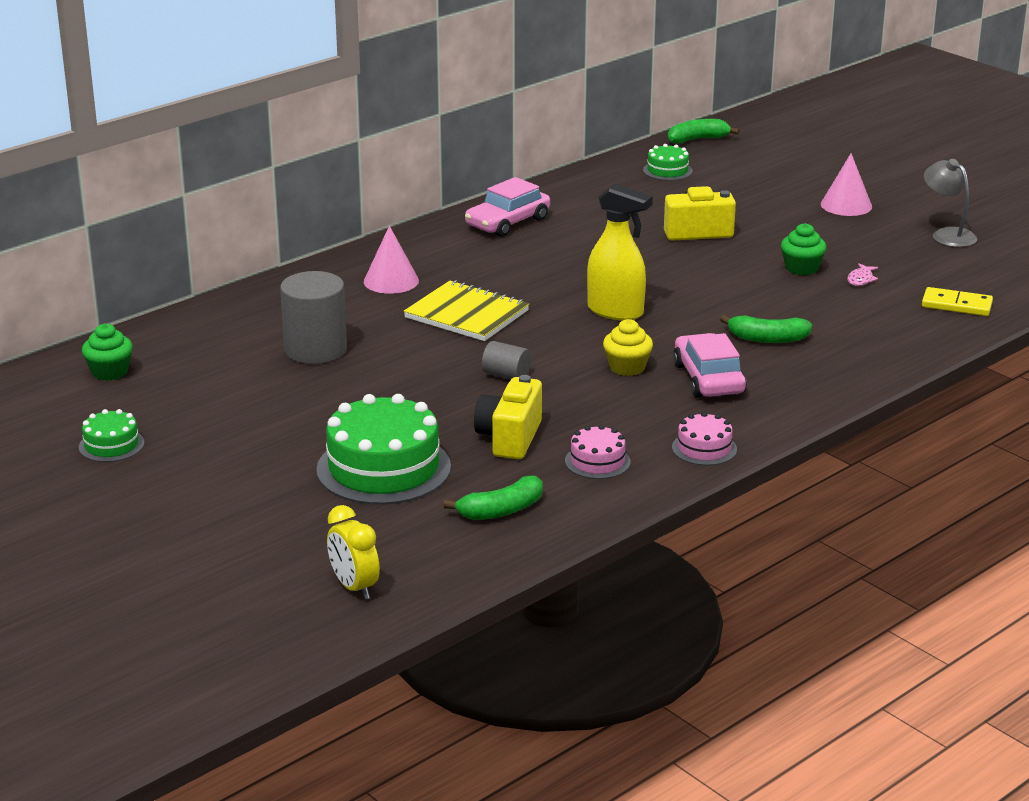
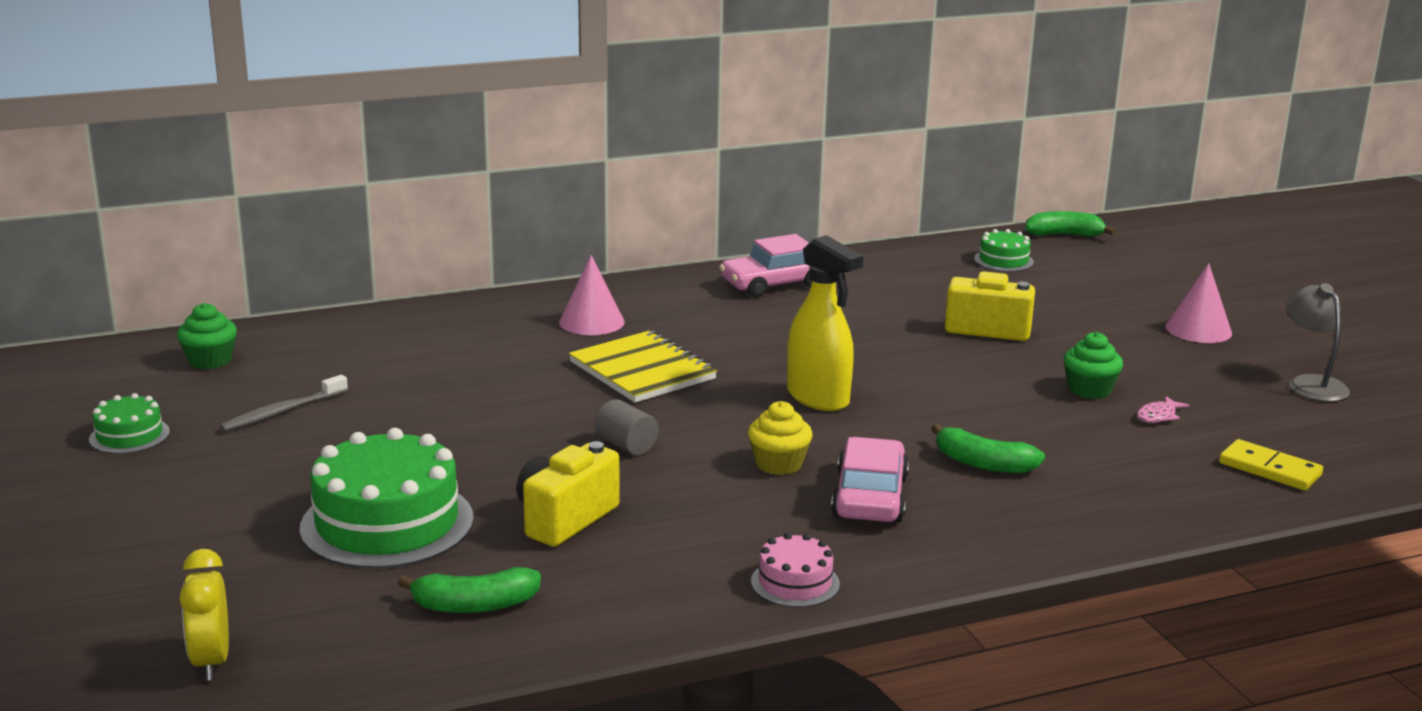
camera: 20 degrees right, 5 degrees down
grey cylinder [280,271,347,364] -> none
pink cake [565,425,631,479] -> none
none -> grey toothbrush [220,375,348,432]

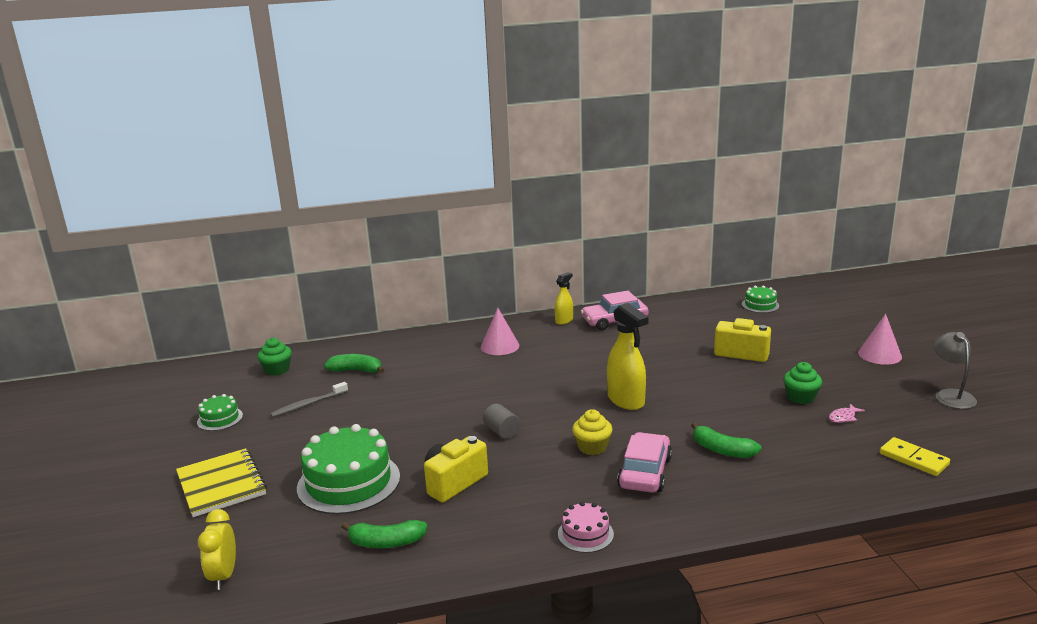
camera: 10 degrees right, 0 degrees up
yellow notebook [569,331,717,403] -> yellow notebook moved to [176,448,267,517]
green banana [1025,211,1116,236] -> green banana moved to [324,354,384,373]
none -> yellow spray bottle [555,272,573,325]

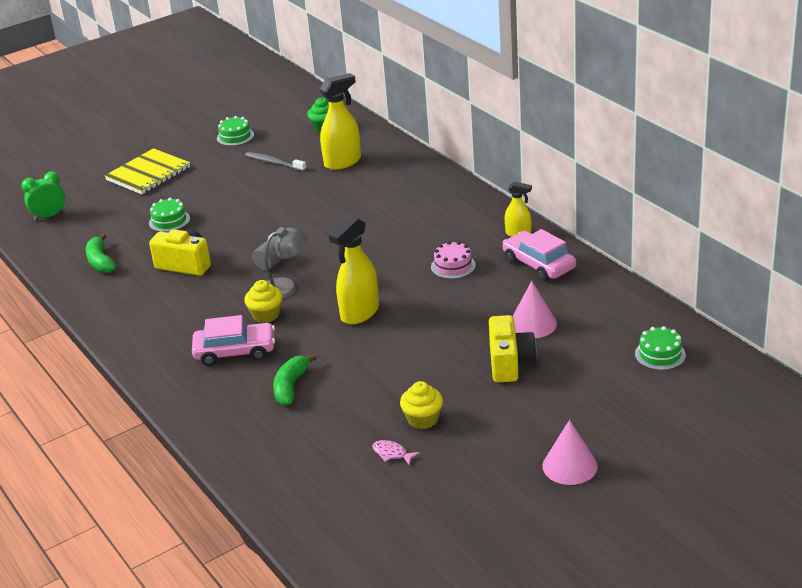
camera: 70 degrees right, 10 degrees up
yellow clock [198,509,236,590] -> green clock [21,172,65,221]
green cake [297,424,400,514] -> green cake [149,198,190,232], size x0.49
green banana [324,354,384,373] -> yellow spray bottle [320,73,361,170]
pink cone [481,308,519,355] -> pink cone moved to [513,281,557,338]
pink cake [558,502,614,553] -> pink cake moved to [431,241,476,279]
green cupcake [783,362,822,404] -> yellow cupcake [400,381,443,429]
yellow domino [880,437,950,476] -> none
grey lamp [934,332,977,409] -> grey lamp moved to [264,227,307,299]

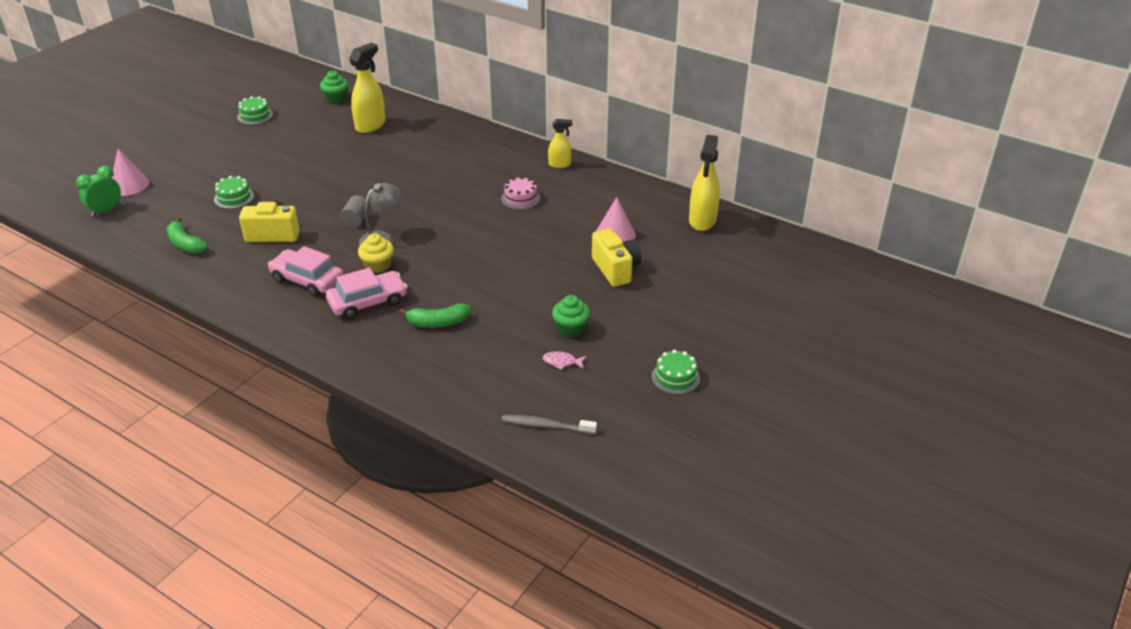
camera: 25 degrees left, 5 degrees up
yellow notebook [104,148,190,194] -> none
grey toothbrush [245,152,306,171] -> grey toothbrush moved to [502,415,597,434]
green banana [273,354,317,405] -> green banana turned 90 degrees counterclockwise [399,304,471,328]
yellow spray bottle [329,216,379,324] -> yellow spray bottle moved to [689,135,720,231]
yellow cupcake [400,381,443,429] -> green cupcake [552,295,590,337]
pink car [503,229,576,281] -> pink car moved to [268,246,344,297]
pink cone [542,420,598,485] -> pink cone moved to [111,149,149,196]
green cake [635,326,686,370] -> green cake moved to [652,350,700,394]

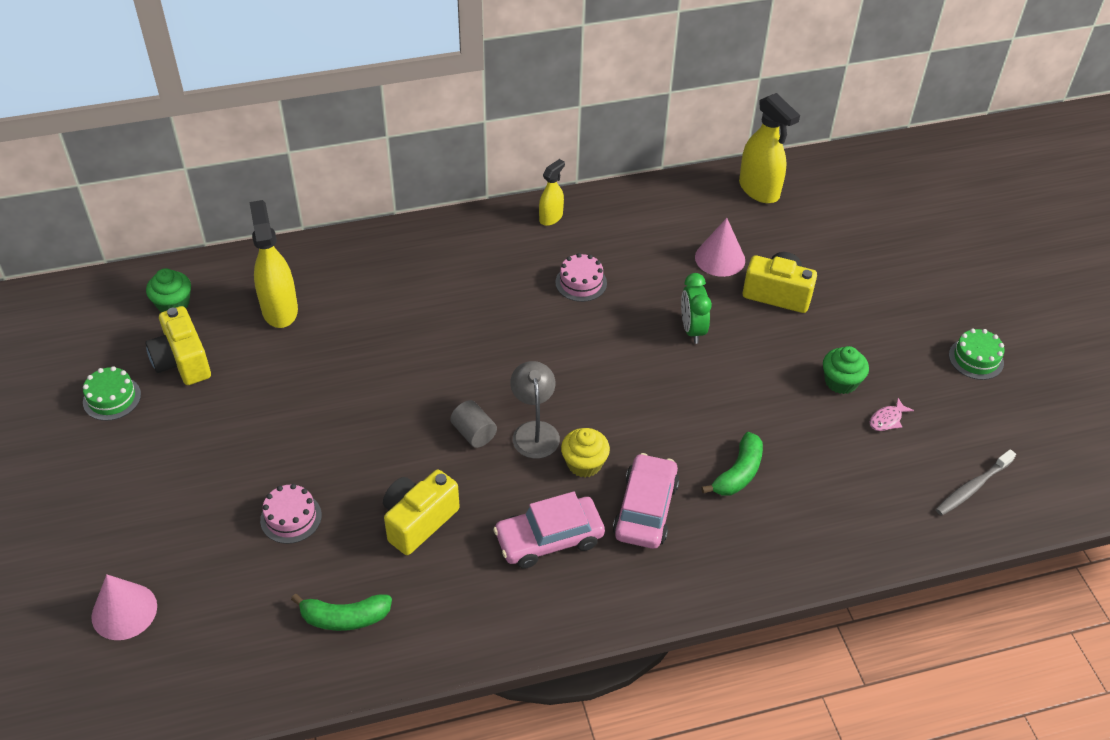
camera: 50 degrees left, 10 degrees up
green clock [76,166,121,217] -> green clock moved to [681,273,712,344]
green cake [214,176,254,209] -> pink cake [260,484,322,544]
none -> yellow camera [145,306,211,385]

